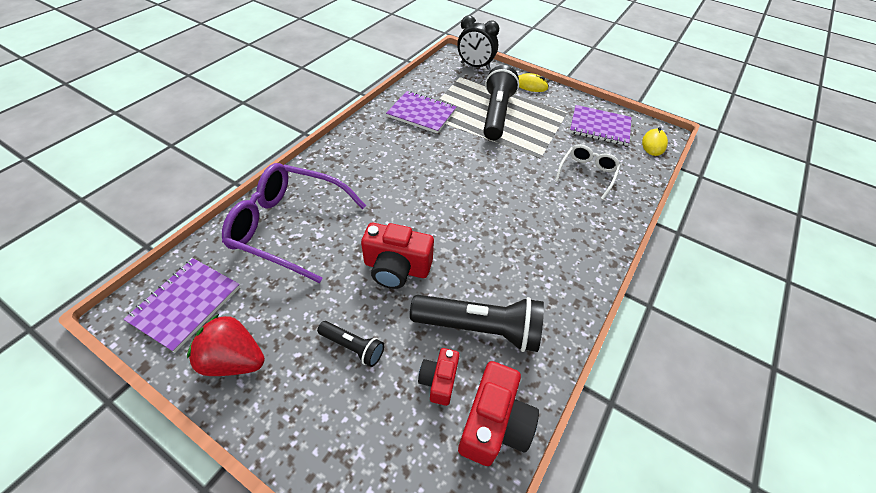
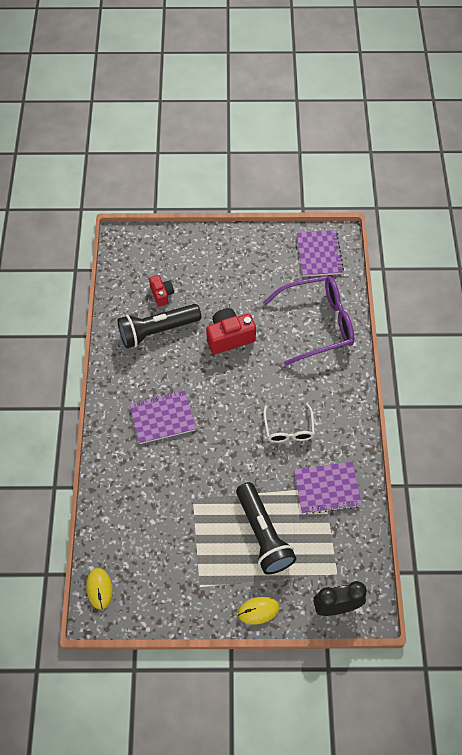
camera: 150 degrees right, 10 degrees up
red strawberry [187,314,265,376] -> none
black flashlight [317,321,384,367] -> none
red camera [458,361,539,466] -> none
white glasses [555,144,621,200] -> white glasses moved to [263,403,315,443]
purple notebook [570,105,632,146] -> purple notebook moved to [130,390,196,444]

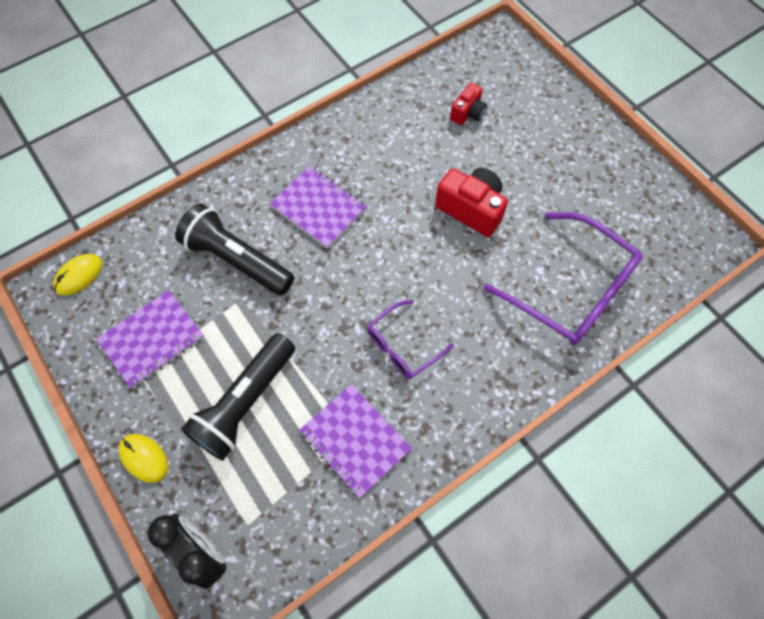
camera: 55 degrees right, 5 degrees up
black flashlight [117,304,201,348] -> black flashlight moved to [175,203,294,296]
white glasses [263,403,315,443] -> purple glasses [367,300,454,379]
purple notebook [296,230,344,277] -> purple notebook moved to [96,290,204,389]

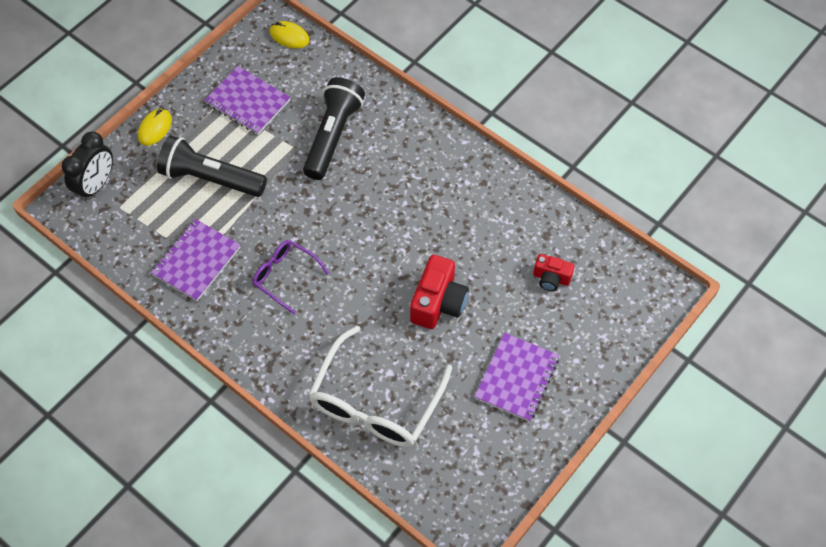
camera: 75 degrees right, 5 degrees down
purple notebook [270,166,367,249] -> purple notebook moved to [474,333,559,422]
purple glasses [483,212,643,345] -> white glasses [308,326,452,447]

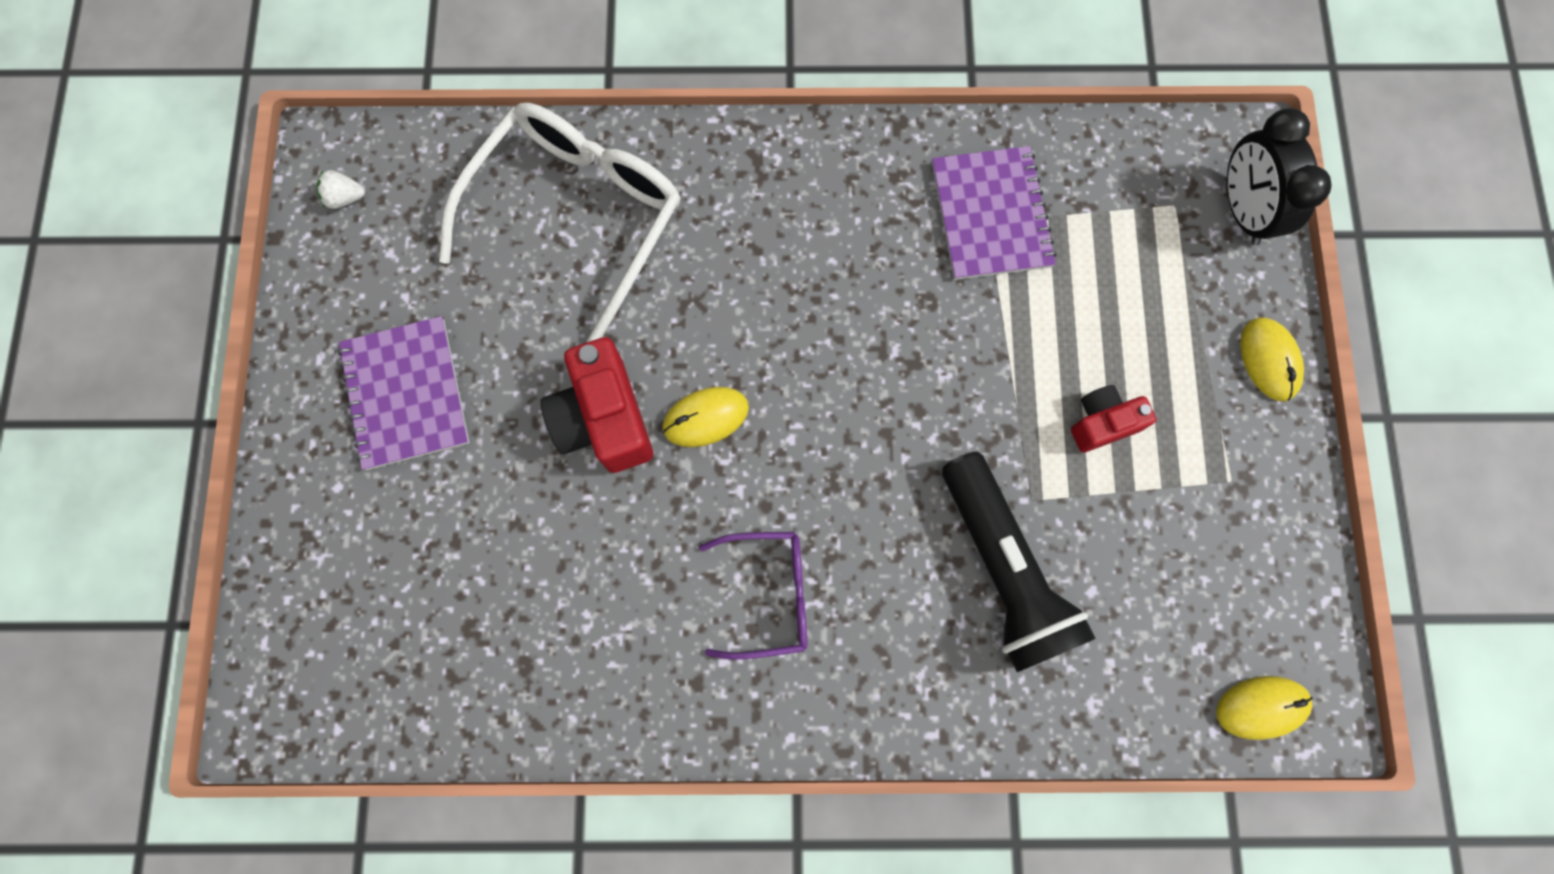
camera: 140 degrees right, 15 degrees up
black flashlight [157,135,267,197] -> none
purple notebook [204,66,291,135] -> none
purple glasses [253,240,329,314] -> purple glasses moved to [699,532,808,660]
white glasses [308,326,452,447] -> white glasses turned 45 degrees clockwise [439,103,680,343]
red camera [533,254,575,291] -> red camera moved to [1071,385,1157,452]
none -> white strawberry [316,170,365,209]
none -> yellow mouse [663,387,749,447]

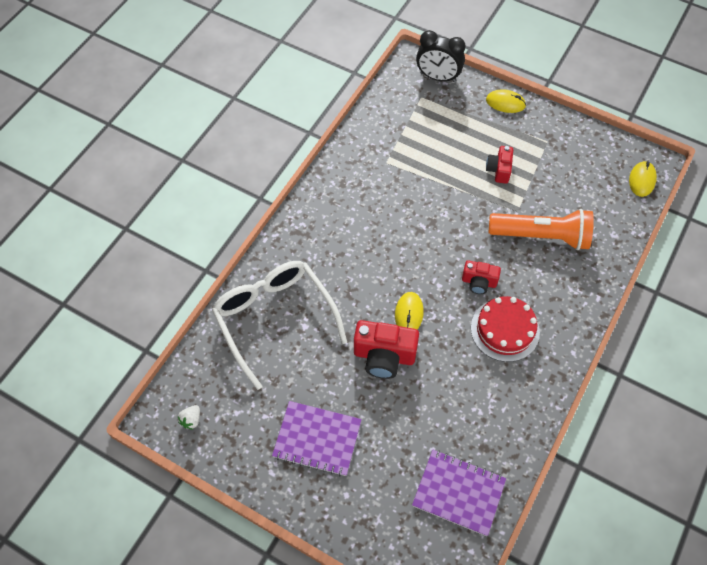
camera: 60 degrees left, 15 degrees down
purple glasses [699,532,808,660] -> red cake [471,296,540,362]
purple notebook [932,146,1056,280] -> purple notebook moved to [412,450,506,536]
black flashlight [942,452,1096,672] -> orange flashlight [489,209,594,250]
none -> red camera [462,260,501,294]

